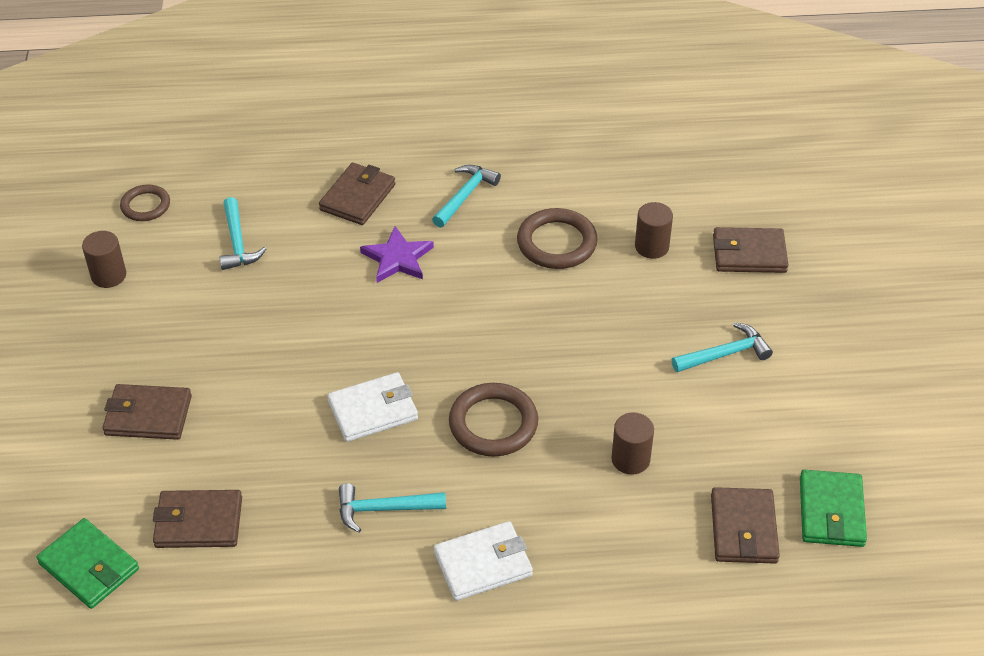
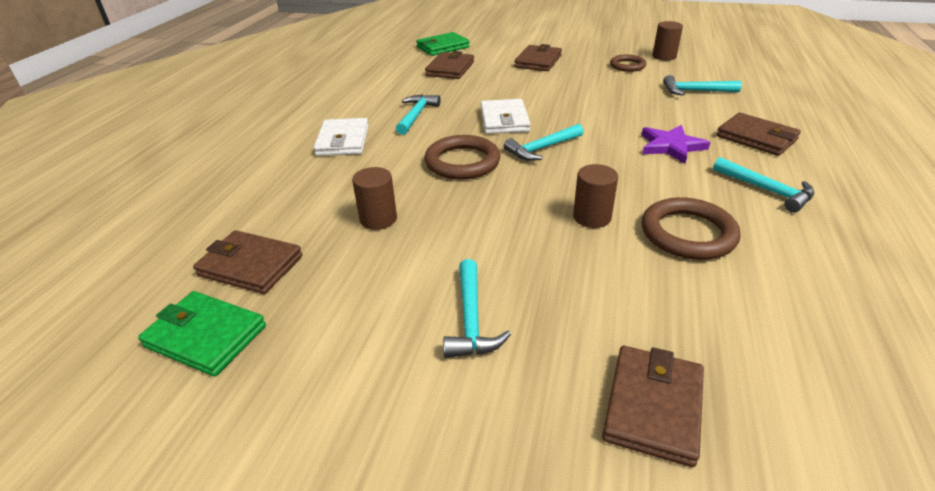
camera: 110 degrees right, 10 degrees down
brown ring [120,184,170,221] -> brown ring moved to [610,55,647,72]
brown cylinder [635,202,673,259] -> brown cylinder moved to [573,164,618,228]
none -> turquoise hammer [504,124,583,161]

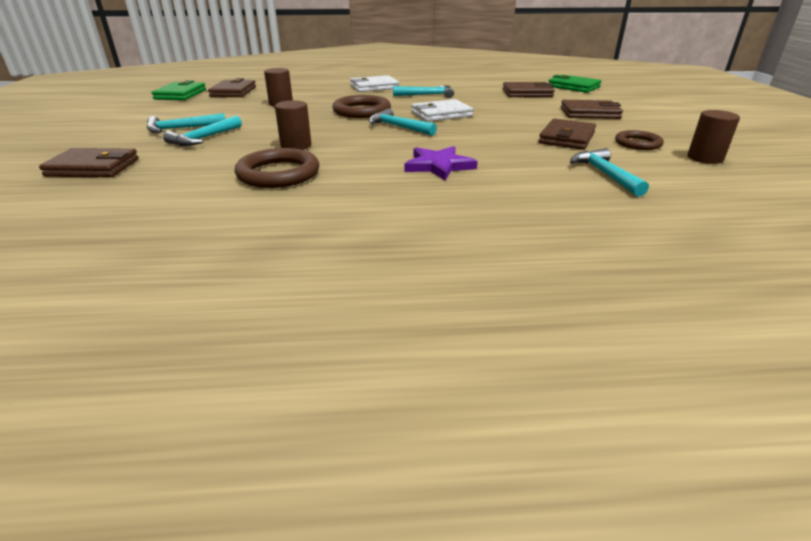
camera: 70 degrees right, 5 degrees down
turquoise hammer [713,157,814,213] -> turquoise hammer moved to [163,116,242,146]
brown wallet [717,113,801,156] -> brown wallet moved to [539,119,596,150]

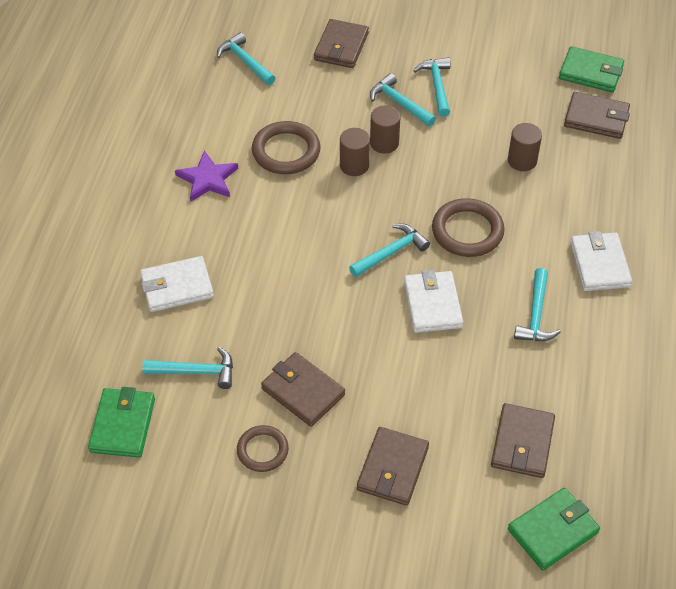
camera: 105 degrees right, 20 degrees up
purple star [404,146,477,181] -> purple star moved to [175,151,238,202]
brown cylinder [687,110,740,164] -> brown cylinder moved to [370,105,400,154]
none -> green wallet [88,387,155,458]
none -> white wallet [140,256,214,312]
none -> turquoise hammer [217,32,276,85]

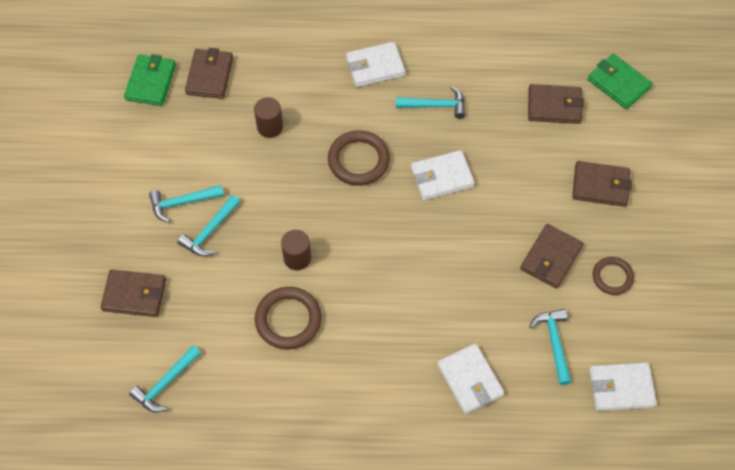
camera: 100 degrees left, 10 degrees up
green wallet [88,387,155,458] -> white wallet [589,362,657,411]
purple star [175,151,238,202] -> none
turquoise hammer [349,224,430,277] -> none
brown cylinder [370,105,400,154] -> none

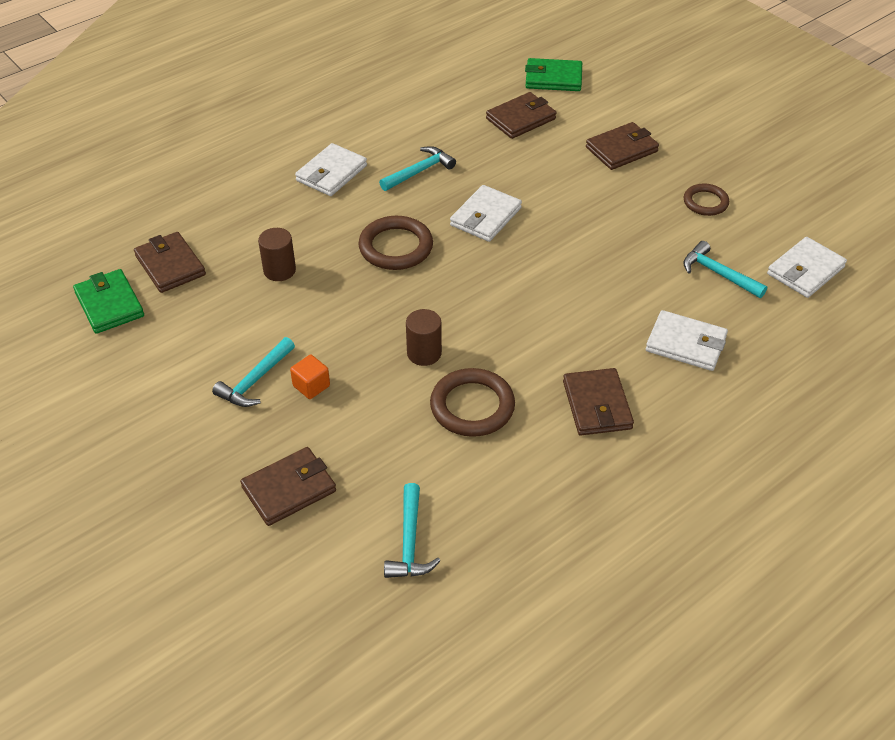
camera: 40 degrees left, 15 degrees down
turquoise hammer [177,195,240,256] -> orange cube [290,355,330,399]
brown wallet [520,224,584,289] -> brown wallet moved to [563,368,634,435]

